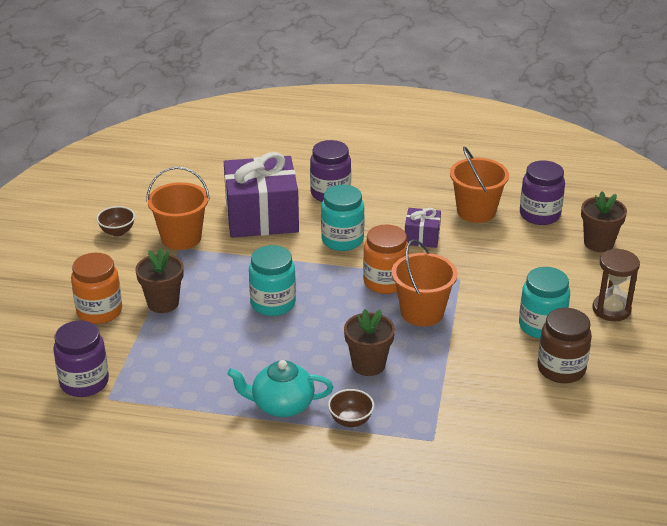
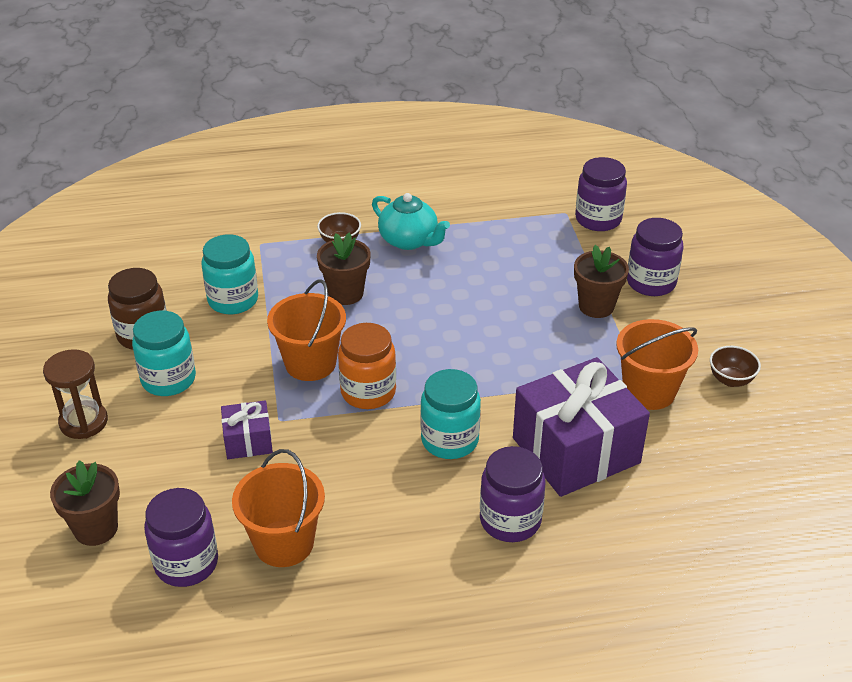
camera: 160 degrees right, 5 degrees up
orange jar [71,253,122,324] -> purple jar [627,218,684,296]
turquoise teapot [227,360,333,417] -> turquoise teapot turned 60 degrees clockwise [372,193,450,250]
turquoise jar [249,245,296,316] -> turquoise jar moved to [201,234,258,314]
purple gift [405,208,441,248] -> purple gift moved to [221,400,273,459]

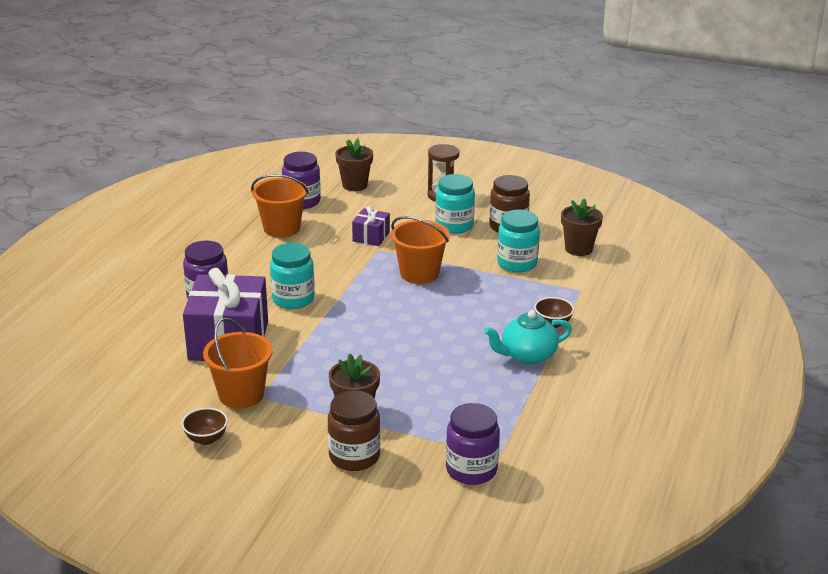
camera: 120 degrees right, 10 degrees down
brown flower pot [317,232,370,305] -> brown flower pot moved to [561,198,603,256]
orange jar [338,323,396,409] -> none
purple jar [627,218,684,296] -> brown jar [328,391,380,471]

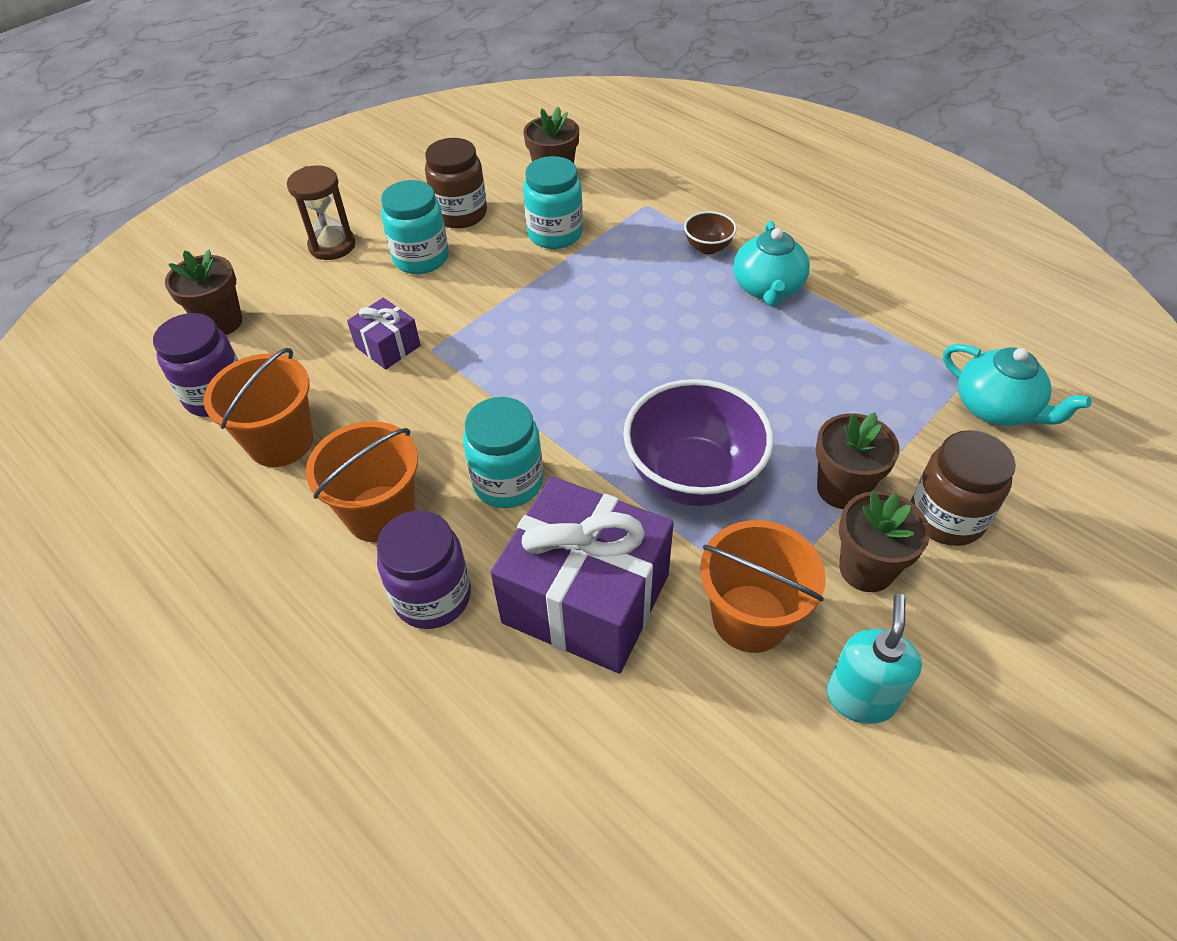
camera: 65 degrees left, 20 degrees up
brown bowl [182,408,228,445] -> turquoise soap dispenser [826,594,922,724]
orange bucket [391,216,450,284] -> orange bucket moved to [306,421,418,542]
purple jar [446,403,500,485] -> turquoise teapot [943,344,1092,426]
none -> purple bowl [623,379,774,506]
none -> brown flower pot [839,491,930,592]

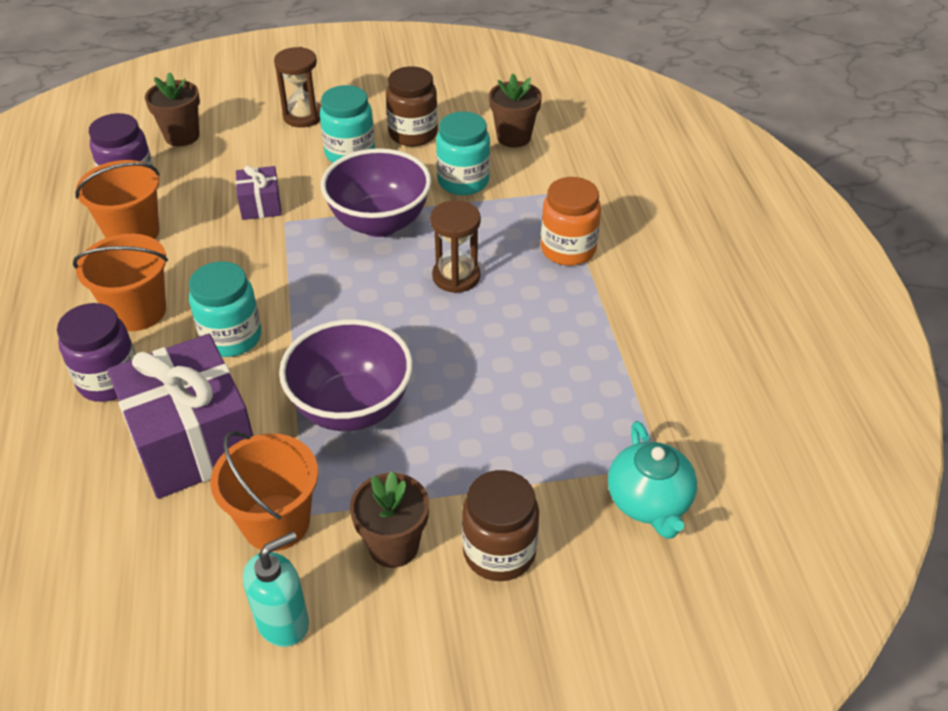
camera: 35 degrees right, 5 degrees down
brown bowl [684,211,737,254] -> orange jar [541,177,601,266]
turquoise teapot [733,221,810,307] -> none
brown flower pot [815,412,900,509] -> none
none -> purple bowl [321,148,431,237]
none -> brown hourglass [430,200,481,293]

